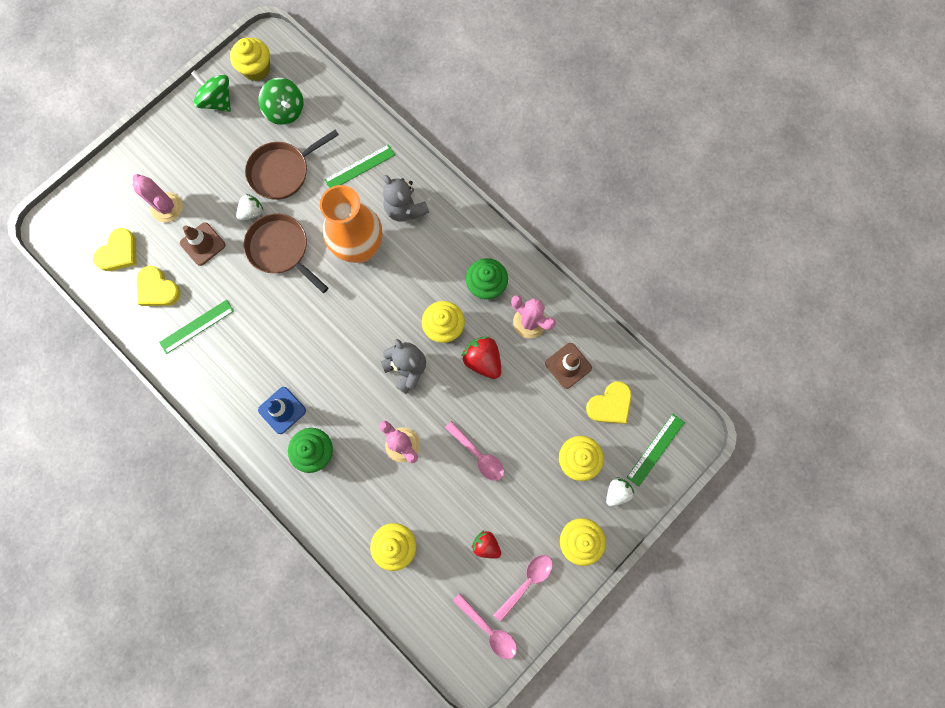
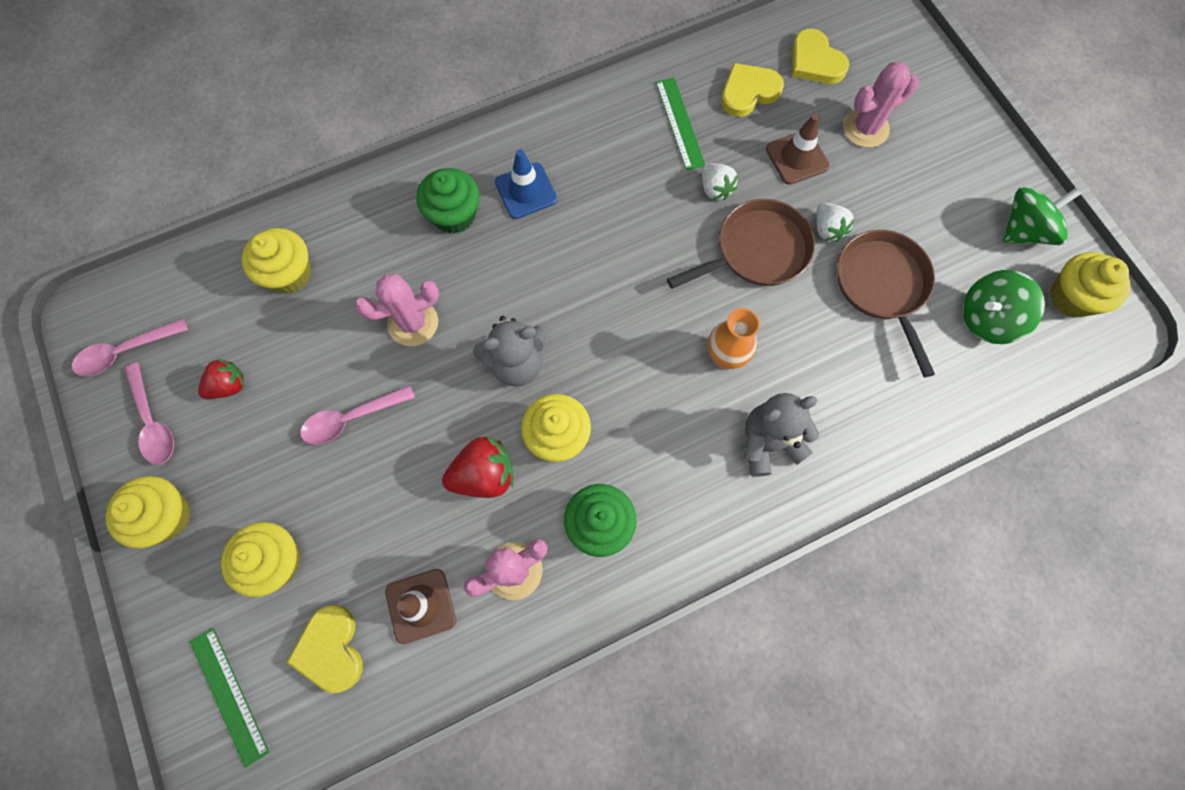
camera: 110 degrees right, 5 degrees down
orange vase [320,185,382,263] -> orange vase [708,308,760,369], size x0.53
green ruler [324,144,395,188] -> none
white strawberry [606,477,634,507] -> white strawberry moved to [702,163,738,200]

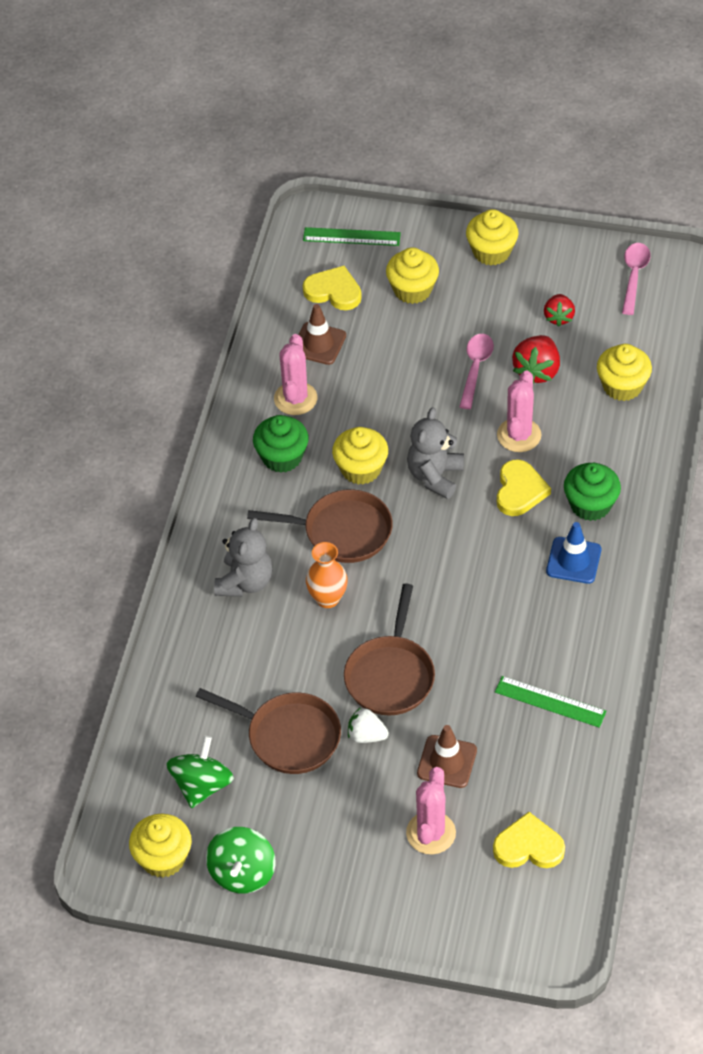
camera: 130 degrees right, 20 degrees down
pink spoon [124,363,174,465] -> none
red strawberry [442,436,514,498] -> red strawberry moved to [512,335,560,384]
white strawberry [702,163,738,200] -> none
yellow heart [721,63,784,117] -> yellow heart moved to [497,459,551,516]
none -> brown pan [247,489,393,563]

